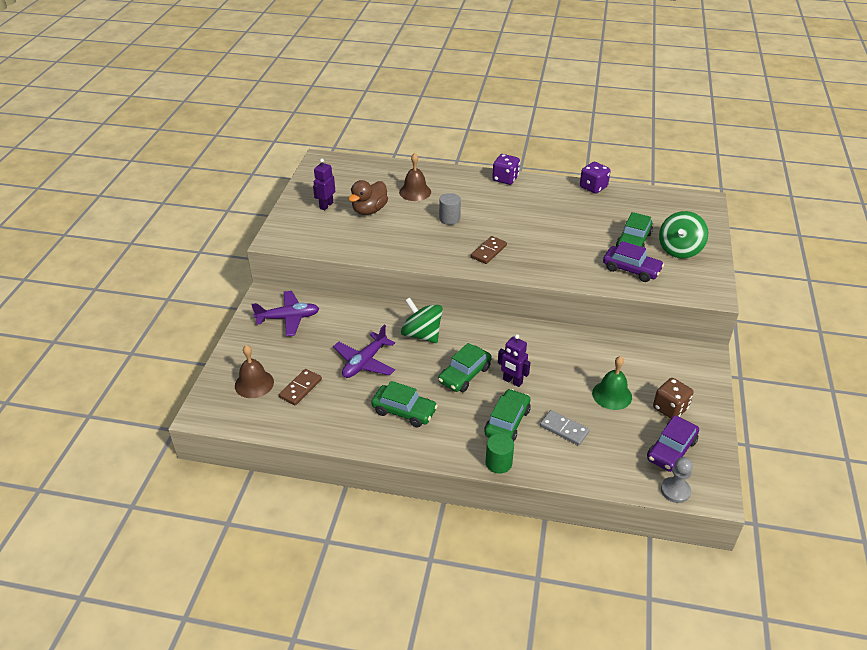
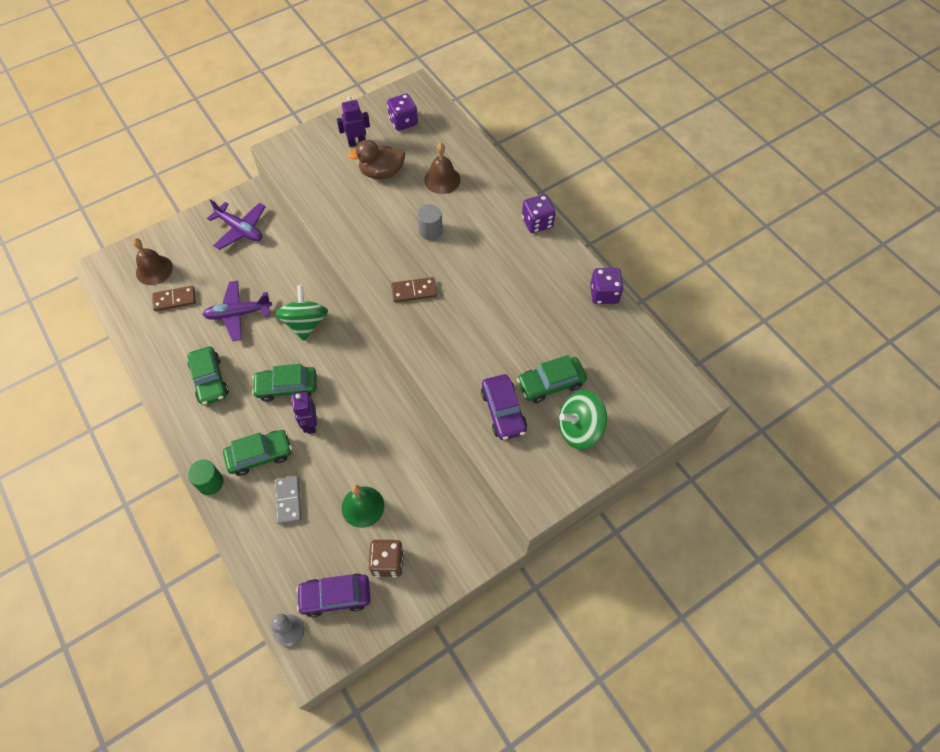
camera: 45 degrees right, 20 degrees up
none -> purple dice [387,94,418,131]

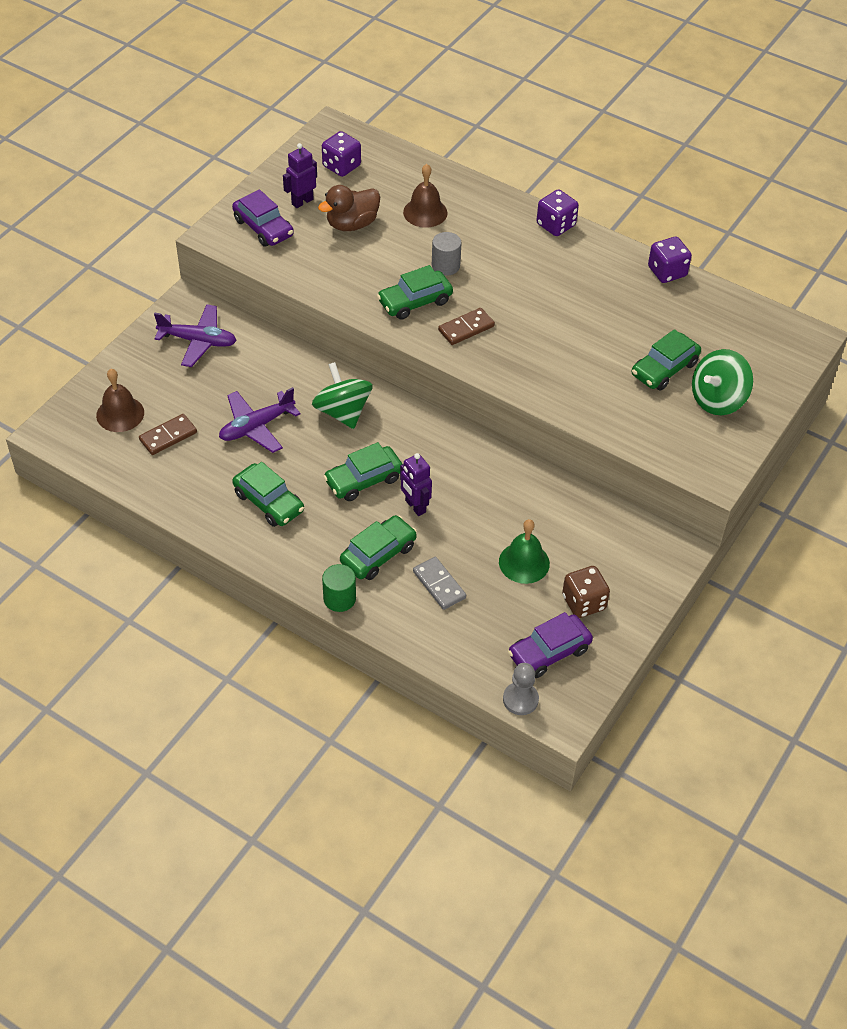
camera: 25 degrees left, 10 degrees down
purple car [481,374,527,440] -> purple car moved to [232,189,294,247]
none -> green car [377,265,453,320]

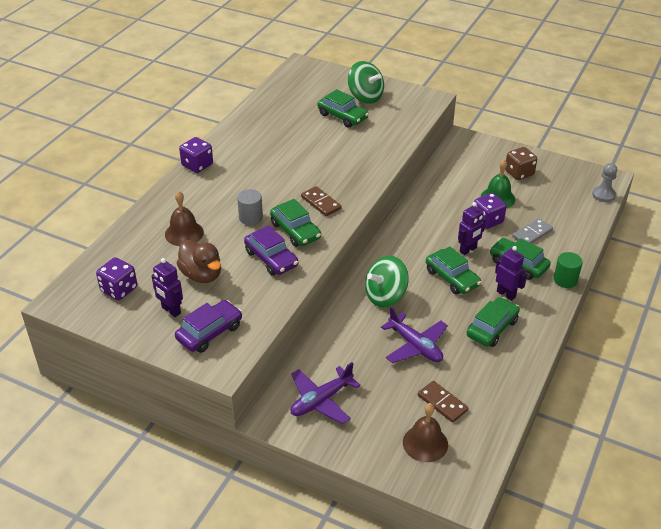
camera: 95 degrees left, 10 degrees down
purple plane [154,304,237,367] -> purple plane turned 135 degrees counterclockwise [290,362,361,424]
purple car [508,612,593,678] -> purple car moved to [244,225,298,276]
purple dice [648,237,692,283] -> purple dice moved to [474,193,507,229]
none -> purple robot [495,246,527,301]

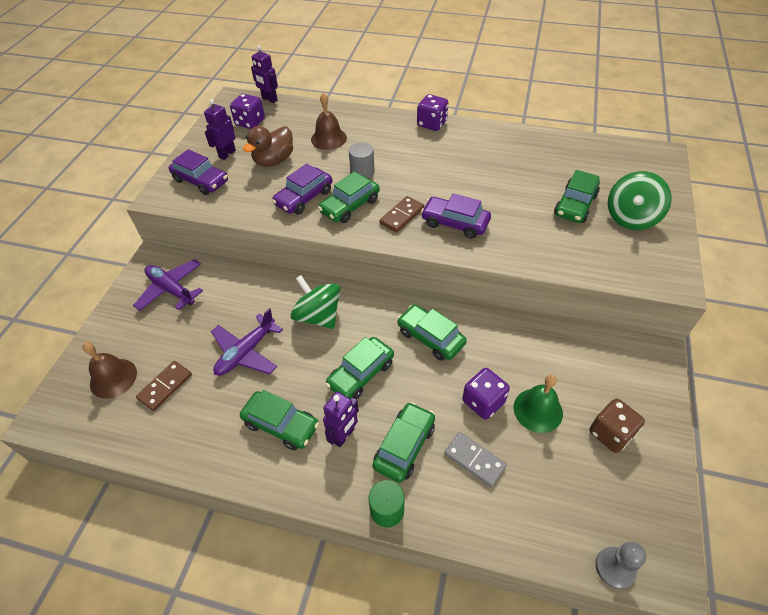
camera: 80 degrees right, 10 degrees up
purple robot [458,202,486,255] -> purple robot moved to [251,45,278,103]
none -> green car [397,304,467,361]
none -> purple car [421,193,491,239]

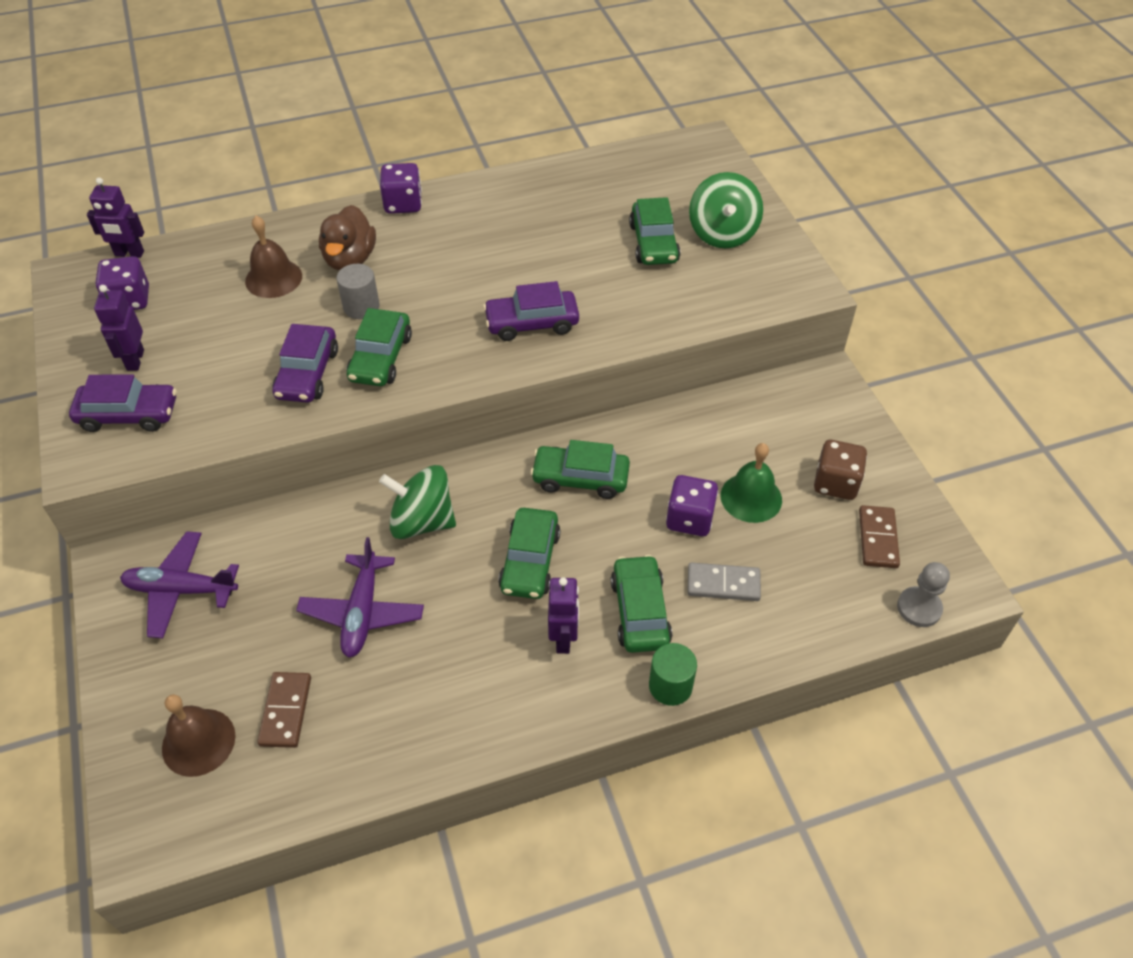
camera: 35 degrees left, 0 degrees up
green car [240,390,319,450] -> none
brown duck [243,126,293,167] -> brown duck moved to [319,205,376,270]
brown domino [380,196,424,233] -> brown domino moved to [859,505,900,568]

